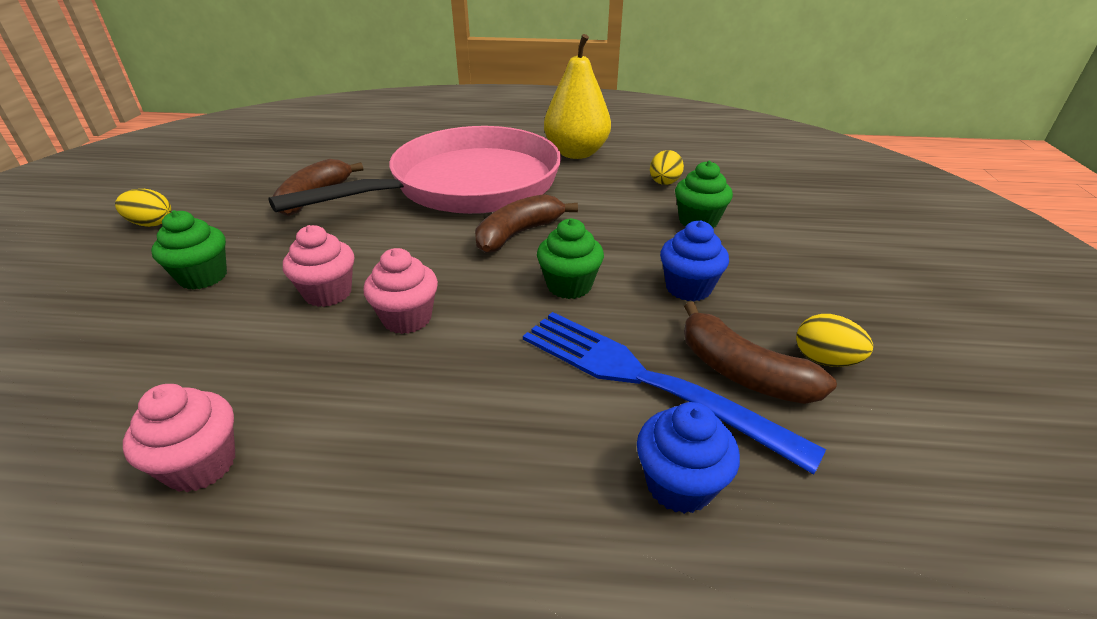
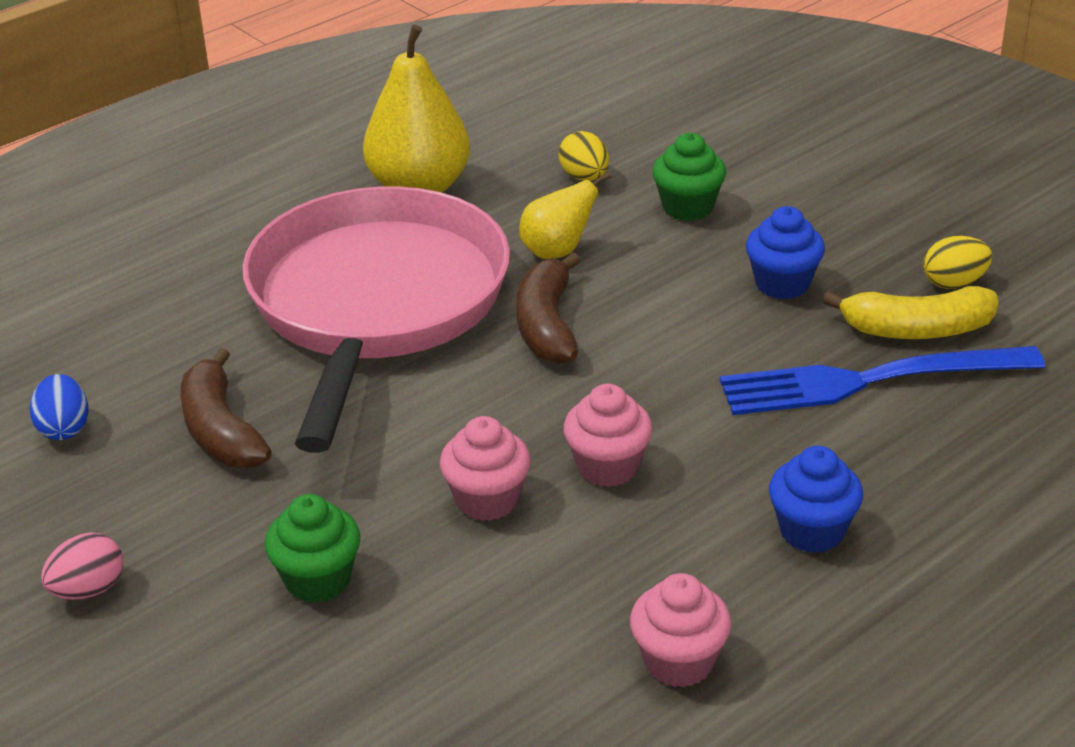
camera: 45 degrees left, 0 degrees up
yellow egg [115,189,171,227] -> pink egg [41,532,123,600]
green cupcake [537,218,604,299] -> none
blue cupcake [637,402,740,514] -> blue cupcake moved to [769,446,863,553]
brown banana [684,302,837,404] -> yellow banana [823,286,998,339]
none -> blue egg [30,374,89,440]
none -> yellow pear [519,172,611,259]

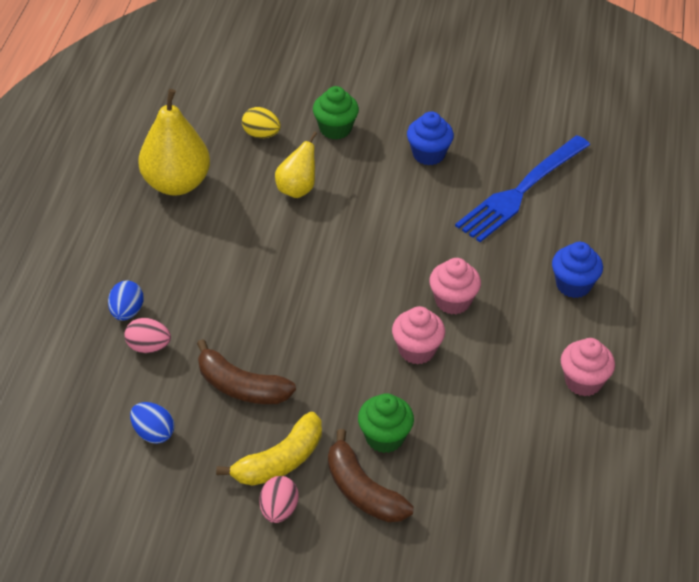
camera: 40 degrees left, 10 degrees up
pink pan [242,186,510,453] -> none
brown banana [516,253,581,364] -> brown banana moved to [328,429,414,522]
yellow banana [823,286,998,339] -> yellow banana moved to [216,412,322,486]
yellow egg [924,236,992,289] -> none
none -> blue egg [108,281,144,320]
none -> pink egg [124,318,171,353]

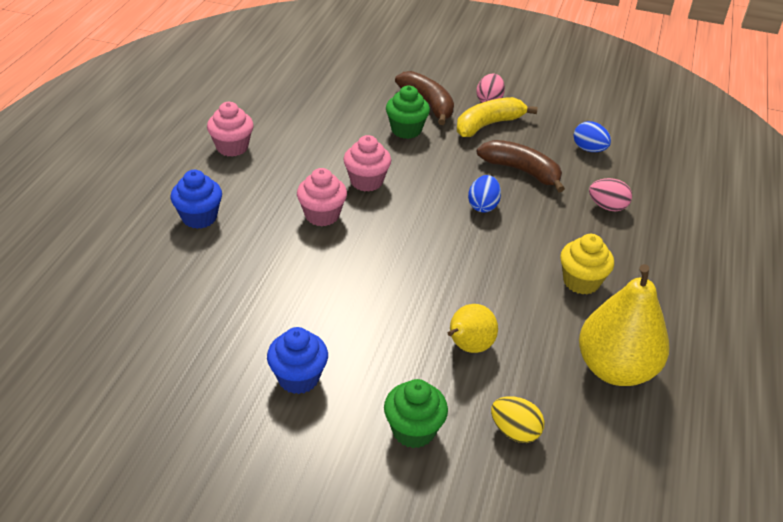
camera: 175 degrees left, 5 degrees down
blue egg [108,281,144,320] -> blue egg moved to [468,175,501,213]
blue fork [455,135,590,242] -> none
none -> yellow cupcake [560,234,614,295]

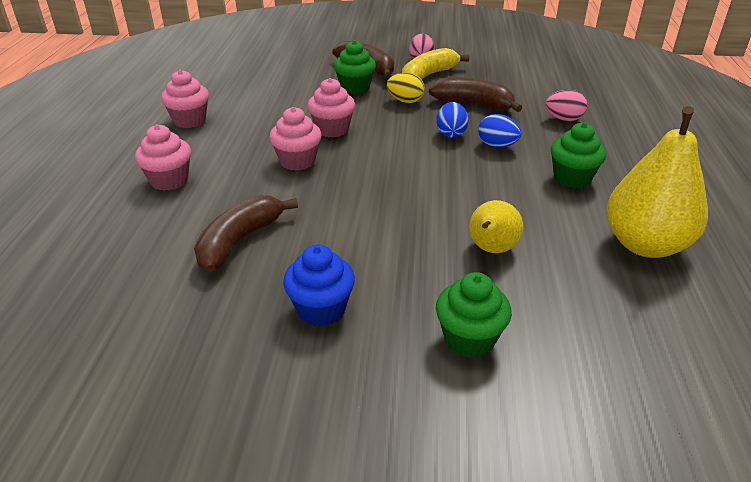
camera: 10 degrees left, 5 degrees down
blue cupcake [171,170,222,229] -> pink cupcake [135,125,191,191]
yellow egg [491,396,544,443] -> yellow egg moved to [387,73,425,103]
yellow cupcake [560,234,614,295] -> green cupcake [551,122,606,188]
blue egg [574,121,611,152] -> blue egg moved to [478,114,522,147]
none -> brown banana [194,195,298,272]

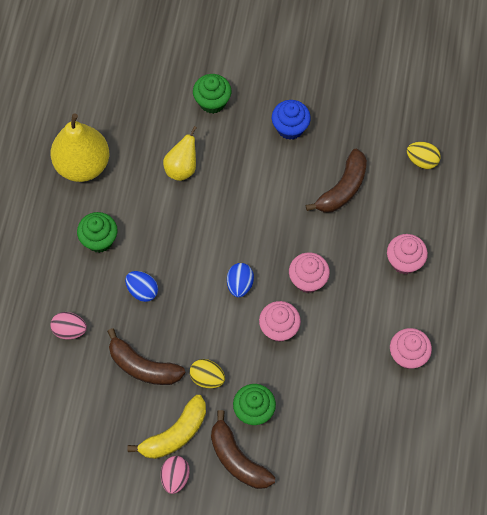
camera: 175 degrees left, 30 degrees up
blue egg [436,102,469,138] -> blue egg moved to [227,263,254,297]
none -> yellow egg [407,142,441,169]

